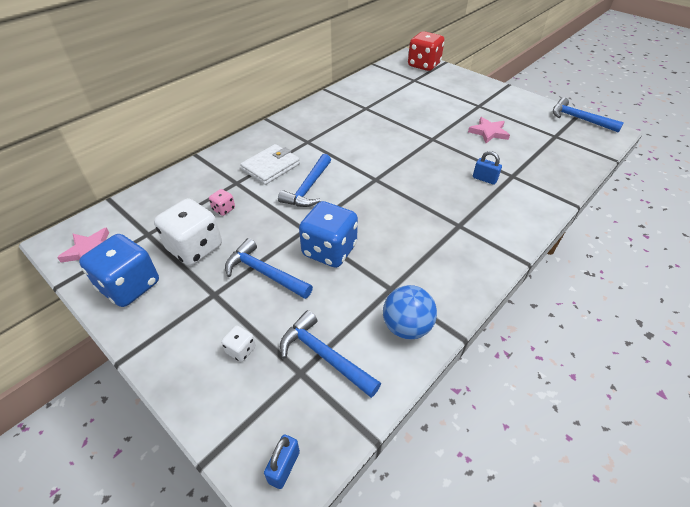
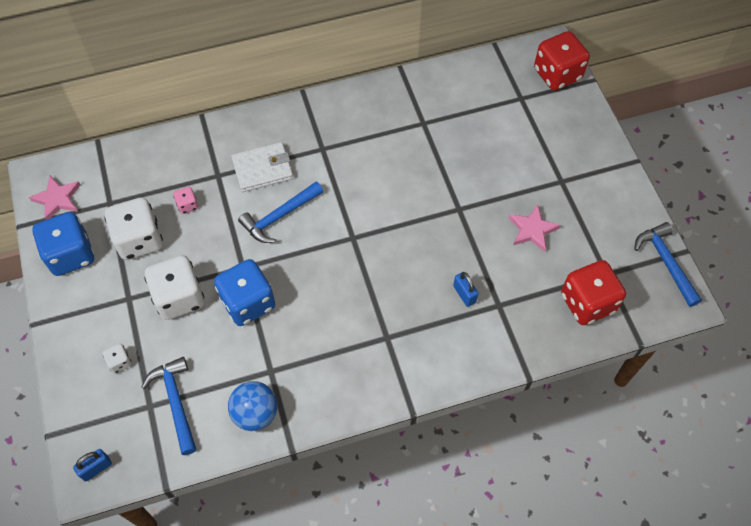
camera: 30 degrees right, 15 degrees up
blue hammer [225,238,313,299] -> white dice [144,255,204,320]
none -> red dice [561,260,626,325]

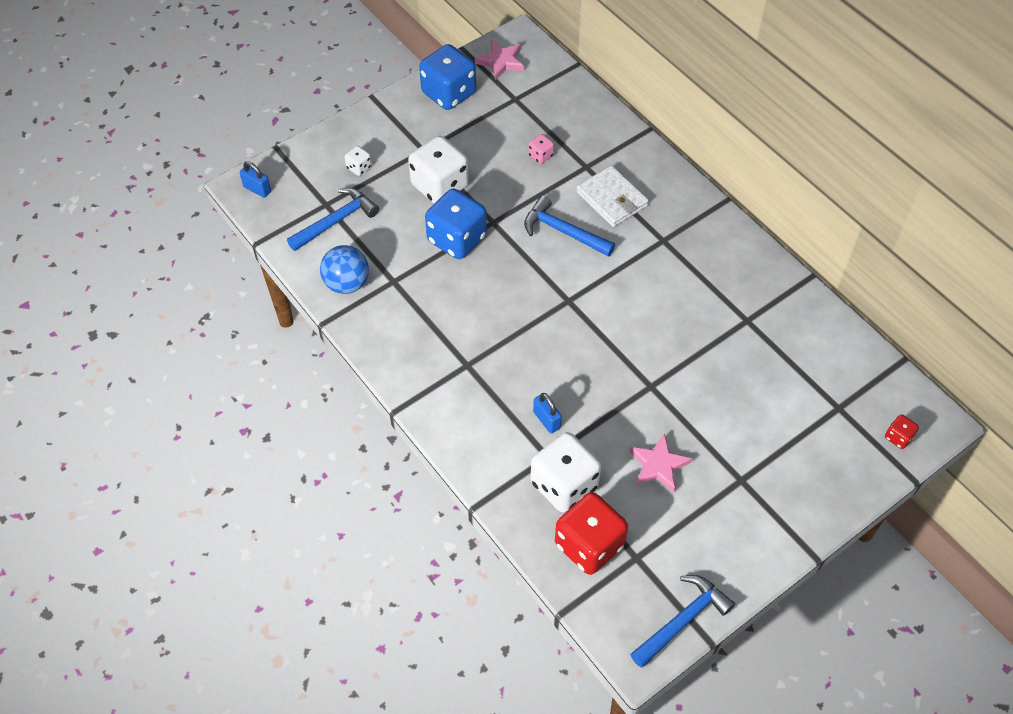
camera: 70 degrees right, 5 degrees down
white dice [104,198,163,260] -> white dice moved to [531,432,601,513]
blue padlock [453,272,478,307] -> blue padlock turned 75 degrees counterclockwise [533,393,562,433]
red dice [534,31,590,91] -> red dice [885,415,919,449], size x0.45

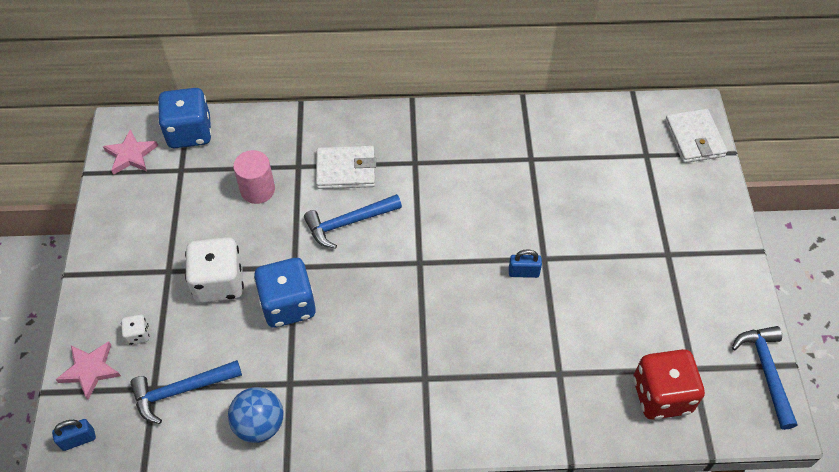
camera: 55 degrees left, 0 degrees up
blue hammer [287,188,379,251] -> blue hammer turned 105 degrees counterclockwise [130,360,242,424]
blue dice [419,44,476,110] -> blue dice moved to [158,88,212,148]
pink dice [528,134,554,164] -> pink cylinder [233,150,275,204]
white dice [531,432,601,513] -> none
blue padlock [533,393,562,433] -> blue padlock moved to [509,249,542,278]
pink star [630,433,692,492] -> pink star moved to [55,341,121,400]
red dice [885,415,919,449] -> white wallet [665,109,727,163]

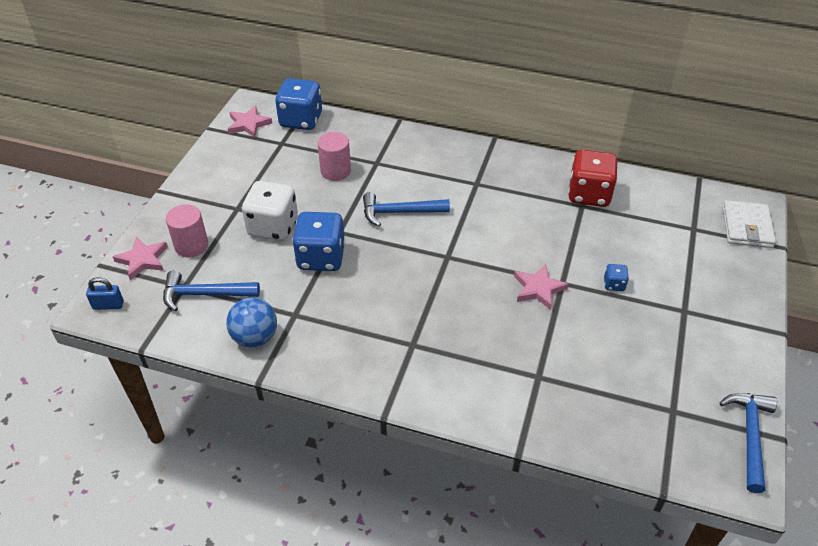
camera: 20 degrees right, 10 degrees down
white dice [121,314,149,345] -> pink cylinder [166,204,208,257]
white wallet [316,146,376,189] -> none
blue padlock [509,249,542,278] -> pink star [514,264,569,310]
red dice [633,349,705,420] -> red dice moved to [568,150,618,207]
none -> blue dice [604,264,629,291]

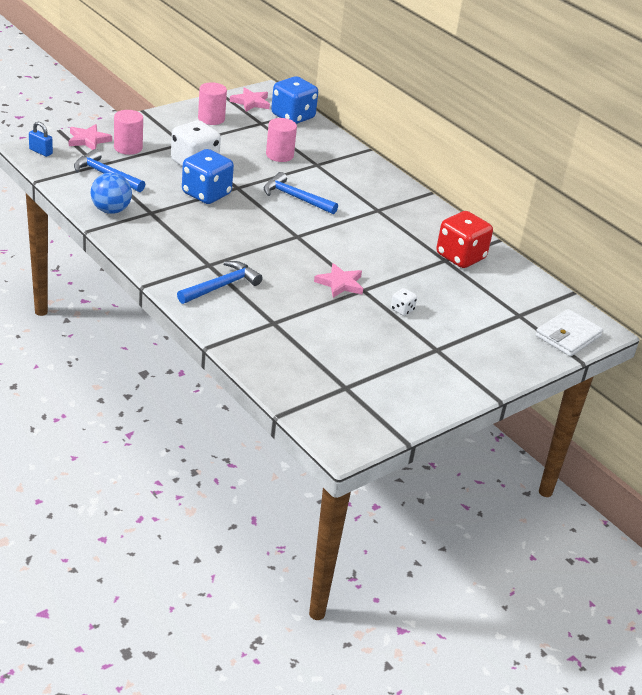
camera: 30 degrees right, 10 degrees down
blue dice [604,264,629,291] -> white dice [391,288,417,316]
blue hammer [720,393,777,493] -> blue hammer moved to [177,261,263,304]
none -> pink cylinder [198,82,227,125]

